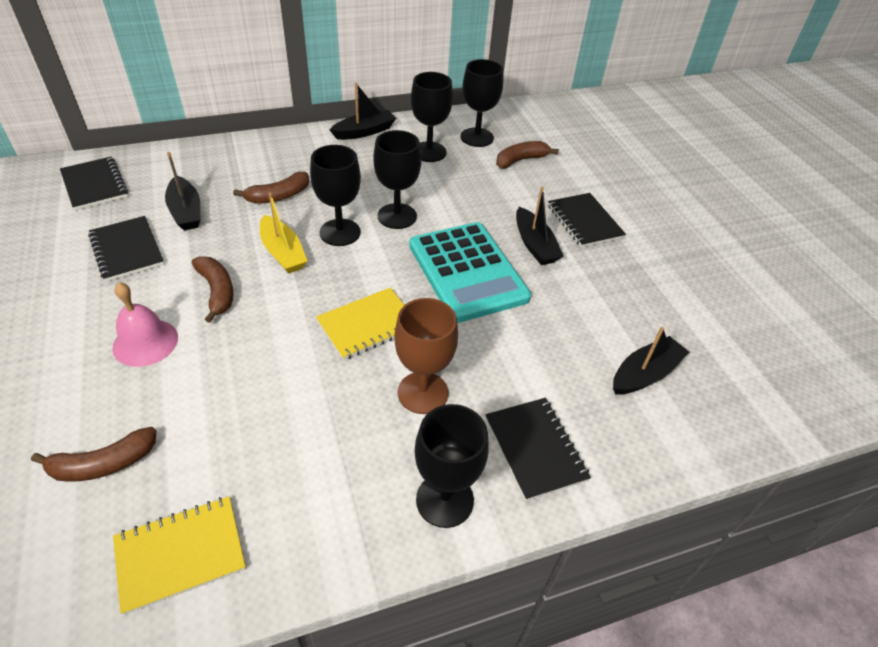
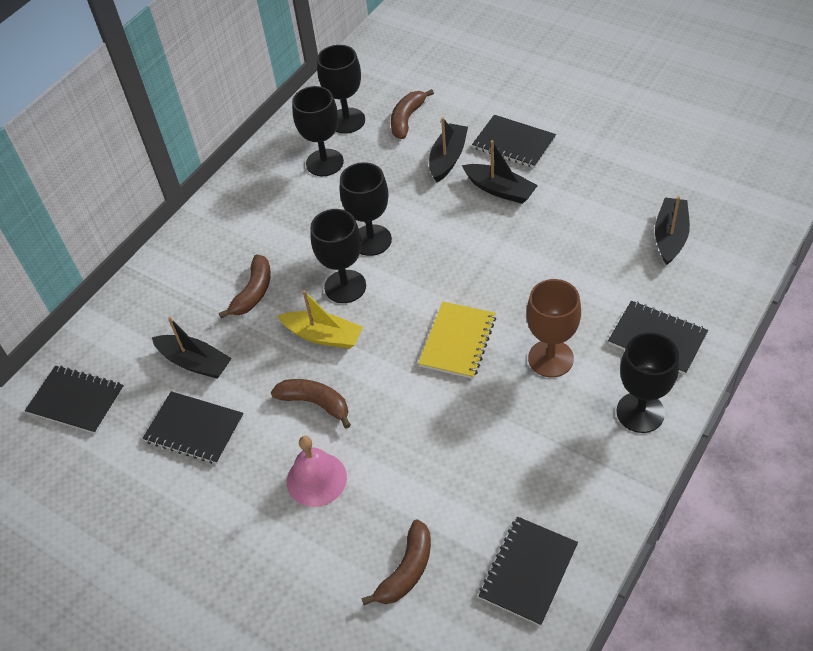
camera: 30 degrees left, 5 degrees up
yellow notebook [113,497,246,615] -> black notebook [479,517,578,626]
black boat [330,83,396,140] -> black boat moved to [429,117,468,182]
turquoise calculator [409,222,531,323] -> none

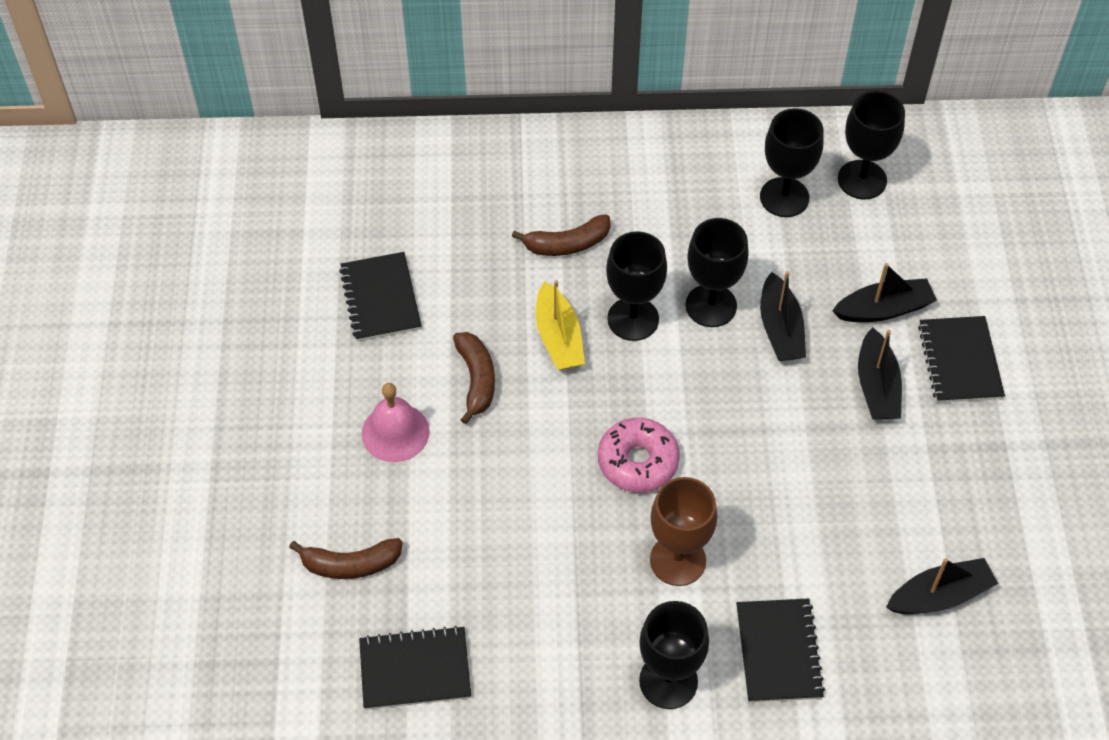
camera: 50 degrees right, 5 degrees up
black notebook [25,366,124,434] -> none
black boat [152,317,232,379] -> black boat moved to [760,271,806,361]
brown banana [391,89,434,139] -> none
yellow notebook [418,301,496,379] -> pink donut [598,418,680,493]

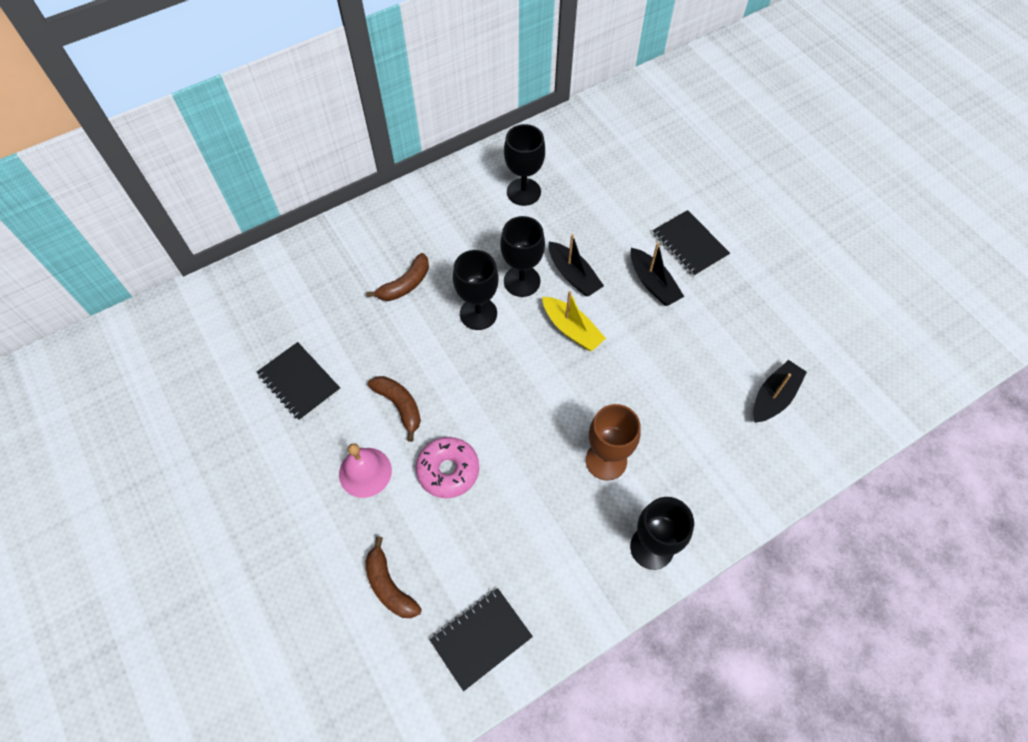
camera: 30 degrees left, 5 degrees up
brown banana [289,538,403,579] -> brown banana turned 90 degrees clockwise [365,536,421,618]
yellow boat [536,280,585,370] -> yellow boat moved to [542,291,606,351]
pink donut [598,418,680,493] -> pink donut moved to [416,437,479,498]
black notebook [736,598,825,703] -> none
black boat [832,263,937,322] -> none
black goblet [838,91,905,199] -> none

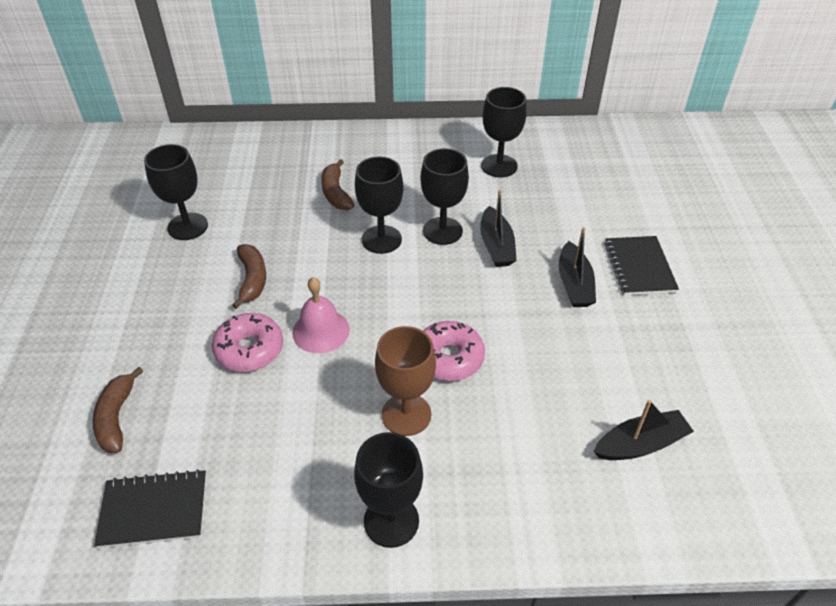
camera: 30 degrees right, 15 degrees down
black notebook [257,342,341,421] -> black goblet [144,144,208,240]
pink bell [339,443,392,498] -> pink bell moved to [292,277,350,353]
brown banana [366,253,429,301] -> brown banana turned 90 degrees clockwise [321,159,354,210]
yellow boat [542,291,606,351] -> none
none -> pink donut [423,321,485,381]

